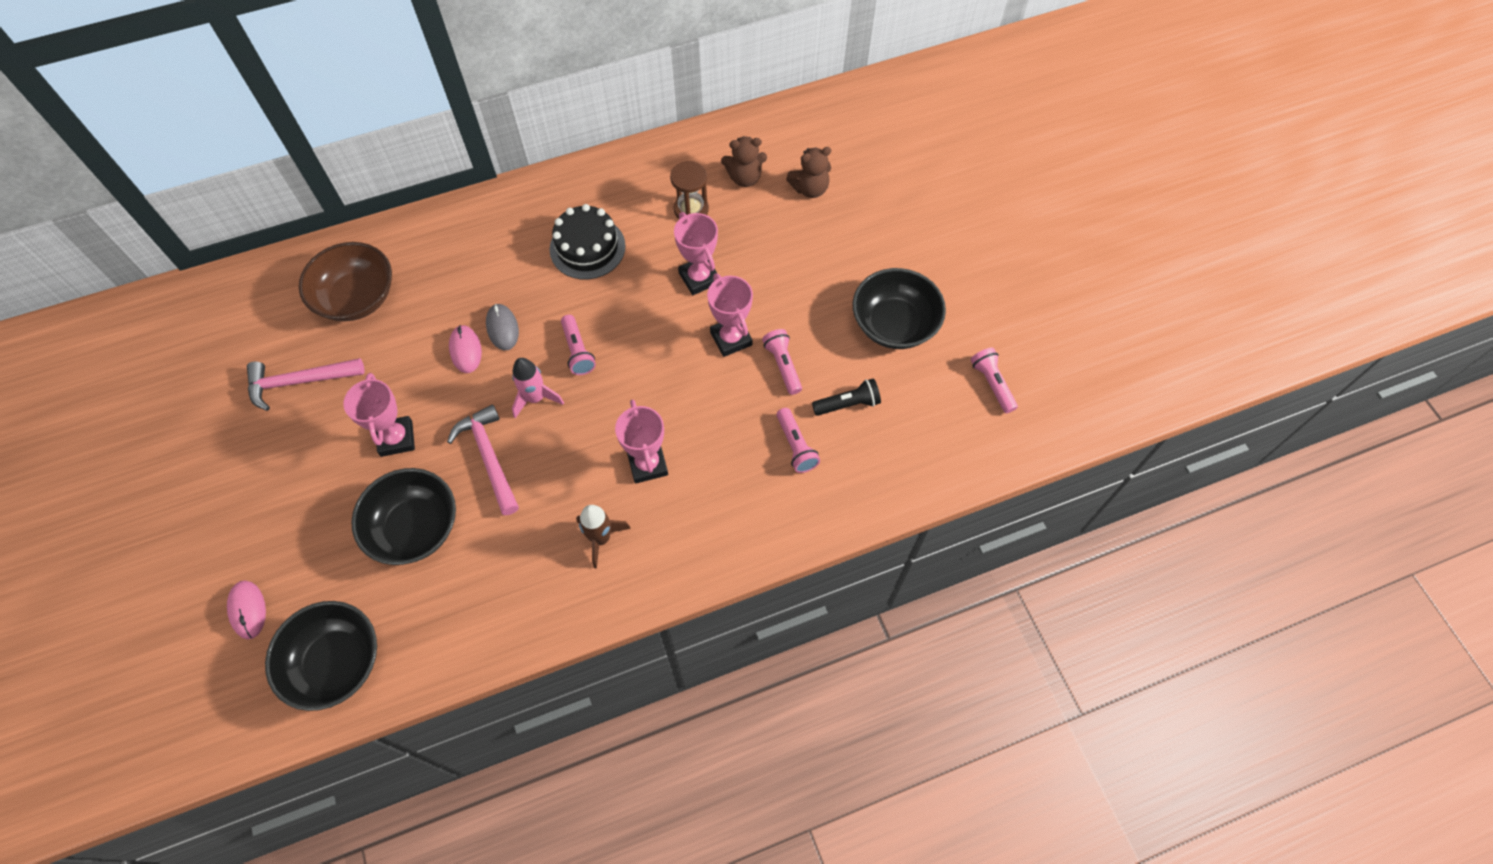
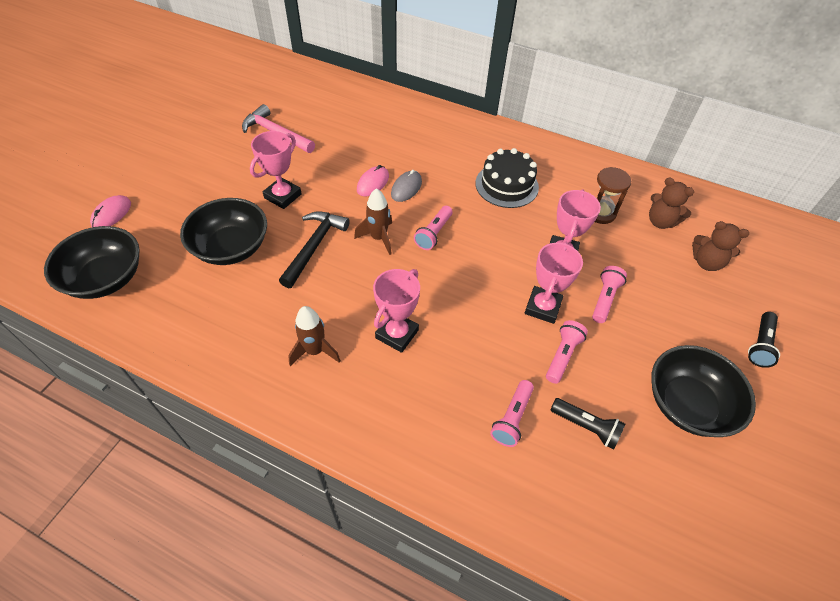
camera: 45 degrees right, 10 degrees down
brown bowl [299,242,392,321] -> none
pink hammer [447,405,519,515] -> black hammer [279,211,350,288]
pink rocket [512,358,564,418] -> brown rocket [354,188,392,255]
pink flashlight [970,348,1018,413] -> pink flashlight moved to [592,266,627,323]
none -> black flashlight [748,312,780,368]

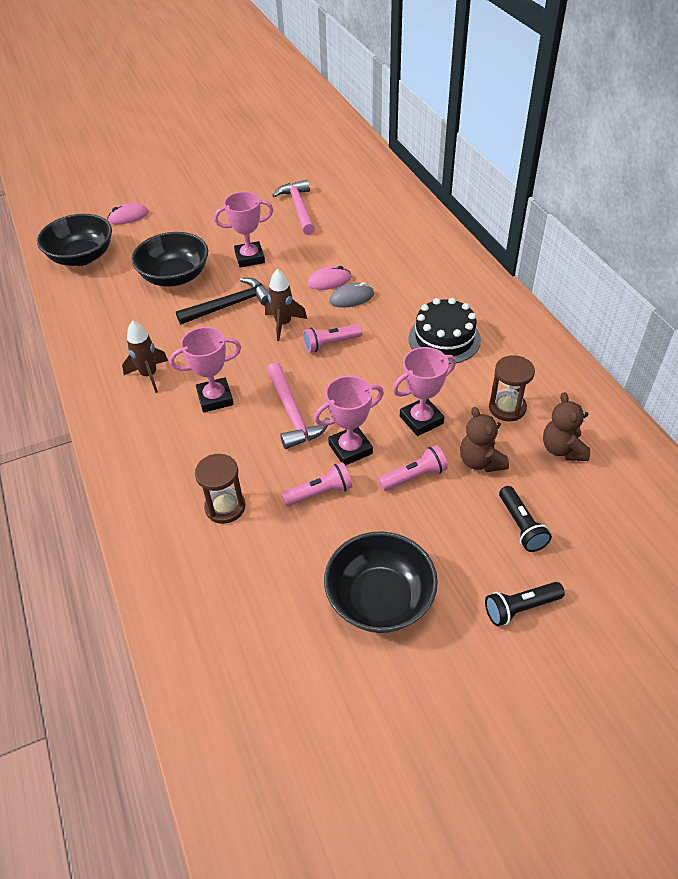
camera: 45 degrees right, 5 degrees down
pink flashlight [490,380,534,447] -> brown hourglass [195,454,246,524]
black flashlight [551,398,625,449] -> black flashlight moved to [499,486,552,552]
brown teddy bear [692,221,749,271] -> brown teddy bear moved to [460,407,509,472]
none -> pink hammer [267,362,330,449]

